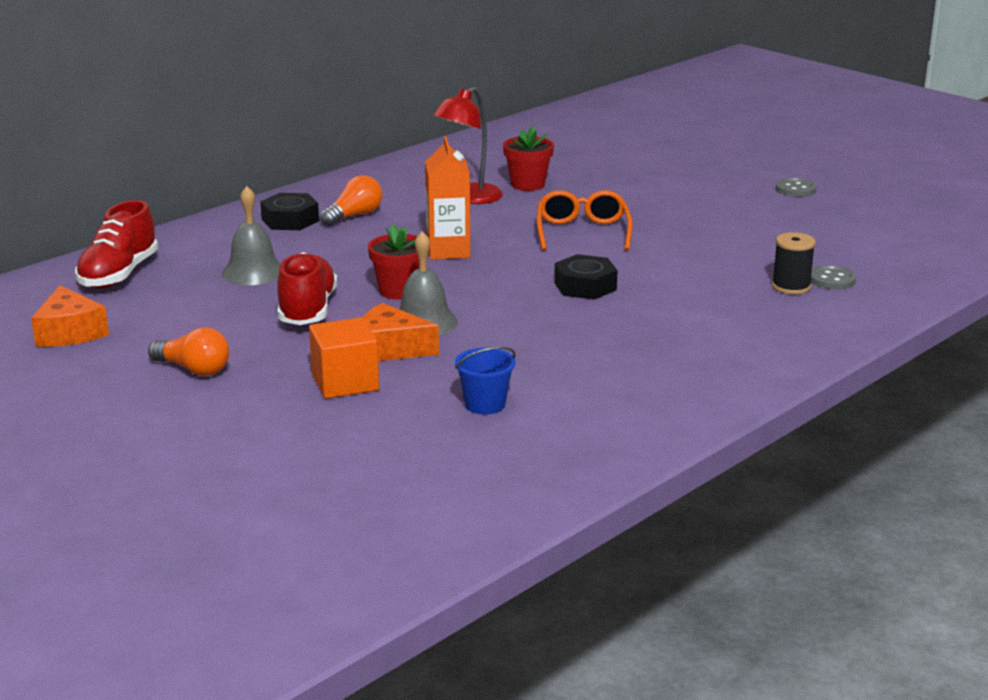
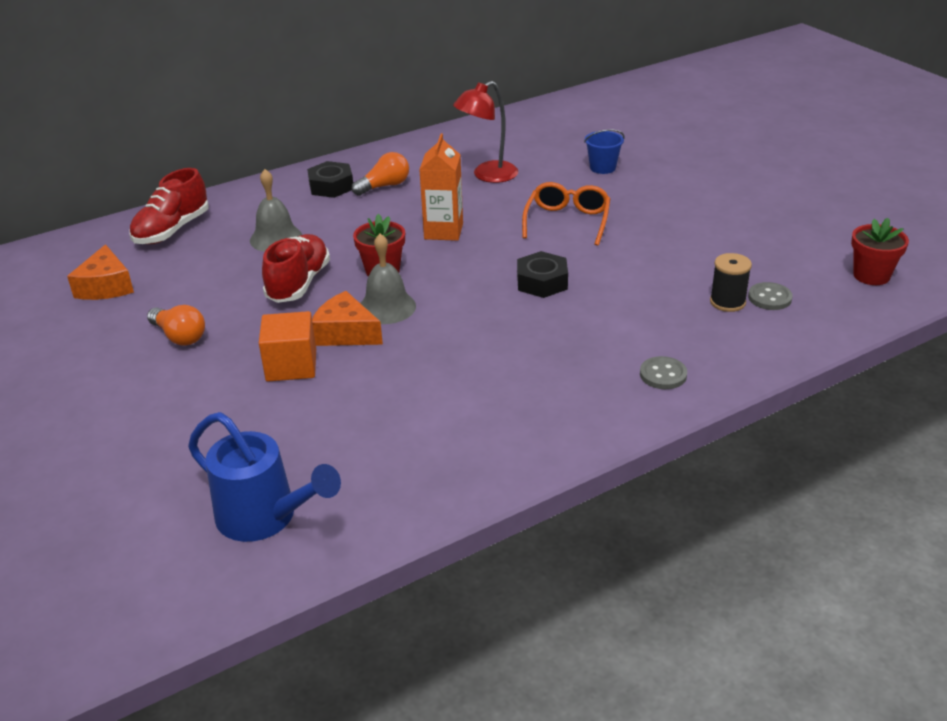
camera: 15 degrees right, 10 degrees up
blue bucket [455,347,516,415] -> blue bucket moved to [584,129,625,174]
red flower pot [503,125,554,191] -> red flower pot moved to [851,218,909,285]
grey button [776,178,817,197] -> grey button moved to [640,356,687,389]
none -> blue watering can [188,412,341,542]

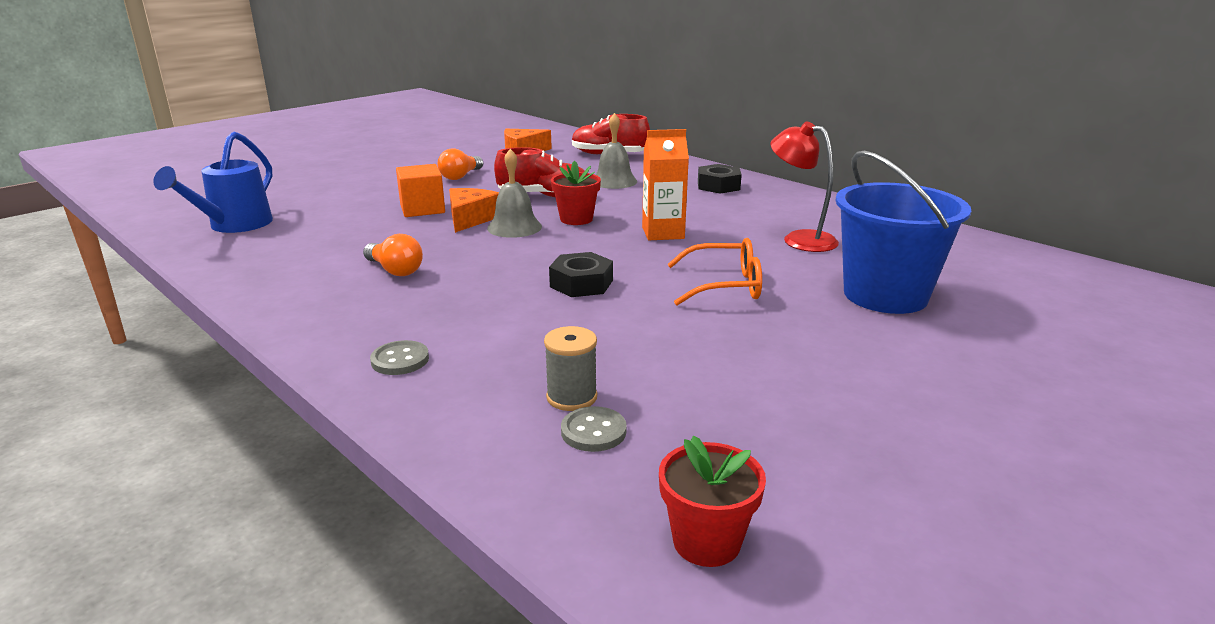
camera: 75 degrees right, 10 degrees down
orange light bulb [352,152,409,196] -> orange light bulb moved to [363,234,423,276]
blue bucket [584,129,625,174] -> blue bucket [835,151,971,314], size x2.26
black spool [710,253,752,312] -> grey spool [544,326,597,411]

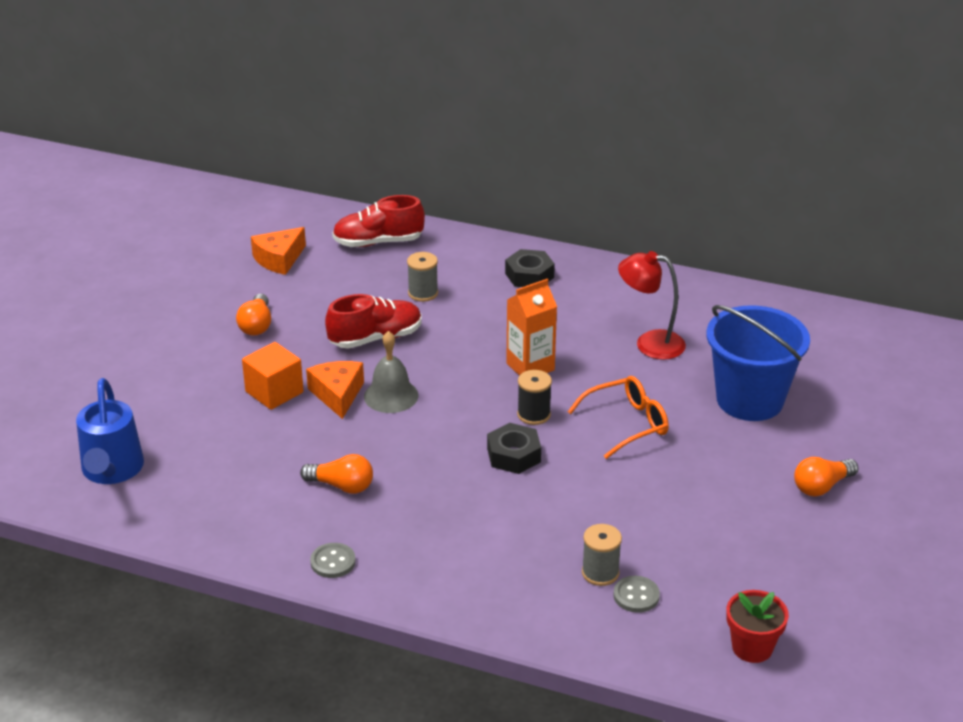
camera: 25 degrees left, 10 degrees up
grey button [370,340,429,375] -> grey button moved to [310,543,356,578]
red flower pot [551,161,601,225] -> none
grey bell [596,113,637,189] -> grey spool [407,252,438,302]
none -> black spool [517,370,552,425]
none -> orange light bulb [794,457,859,497]

